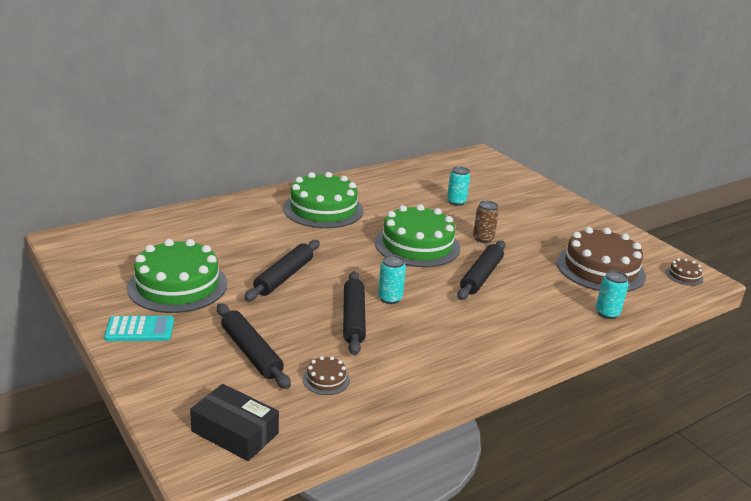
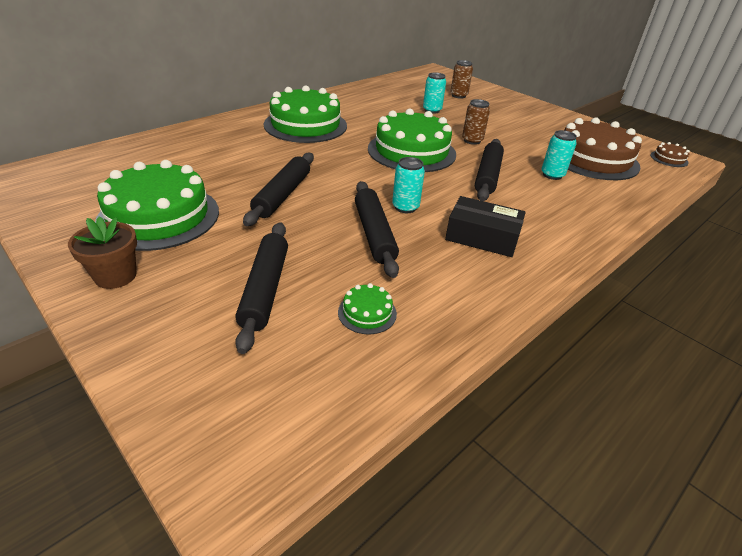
camera: 10 degrees left, 10 degrees up
turquoise calculator [104,316,174,341] -> brown flower pot [68,216,137,289]
black box [190,384,279,461] -> black box moved to [445,196,526,257]
black rolling pin [217,303,291,389] -> black rolling pin turned 45 degrees clockwise [235,222,288,354]
brown cake [303,356,350,395] -> green cake [338,283,397,334]
turquoise can [596,270,629,319] -> turquoise can moved to [541,130,577,180]
none -> brown can [450,60,473,98]

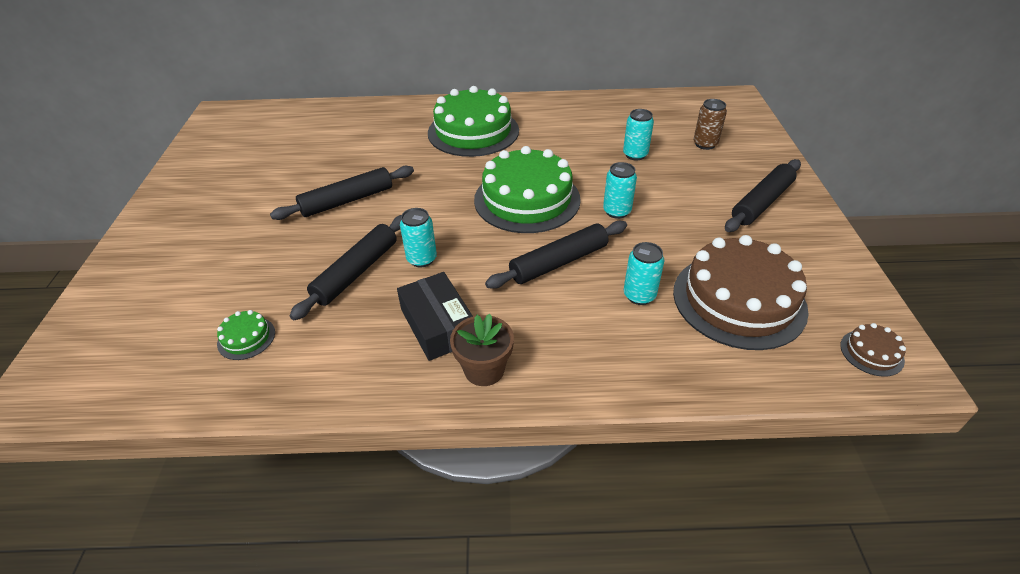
camera: 45 degrees right, 5 degrees up
brown flower pot [68,216,137,289] -> brown flower pot moved to [450,314,514,386]
green cake [95,160,219,251] -> none
black rolling pin [235,222,288,354] -> black rolling pin moved to [725,159,801,232]
brown can [462,99,490,145] -> turquoise can [603,162,637,219]

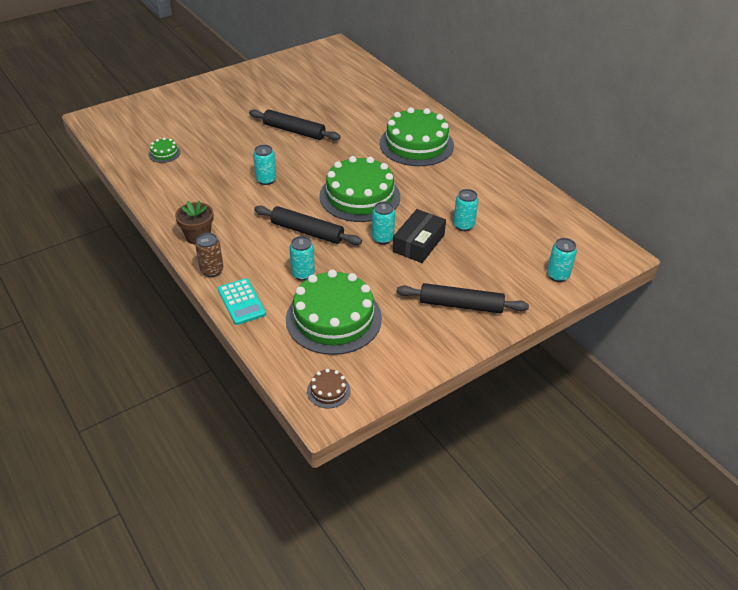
camera: 55 degrees right, 0 degrees up
black rolling pin [290,215,401,320] -> none
black box [397,272,473,361] -> black box moved to [392,209,446,263]
brown cake [673,235,809,350] -> green cake [286,270,382,355]
brown can [693,99,727,150] -> brown can moved to [195,233,224,277]
none -> turquoise calculator [218,278,266,325]
none -> turquoise can [547,238,577,282]

